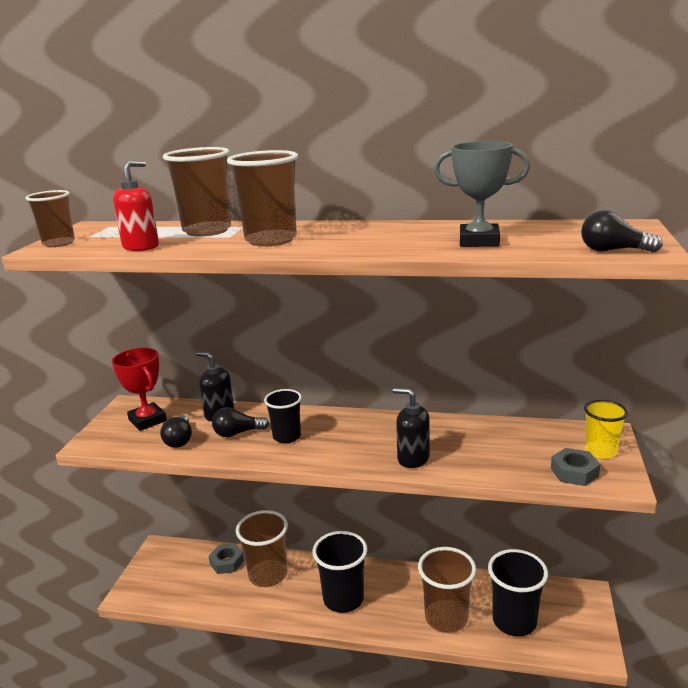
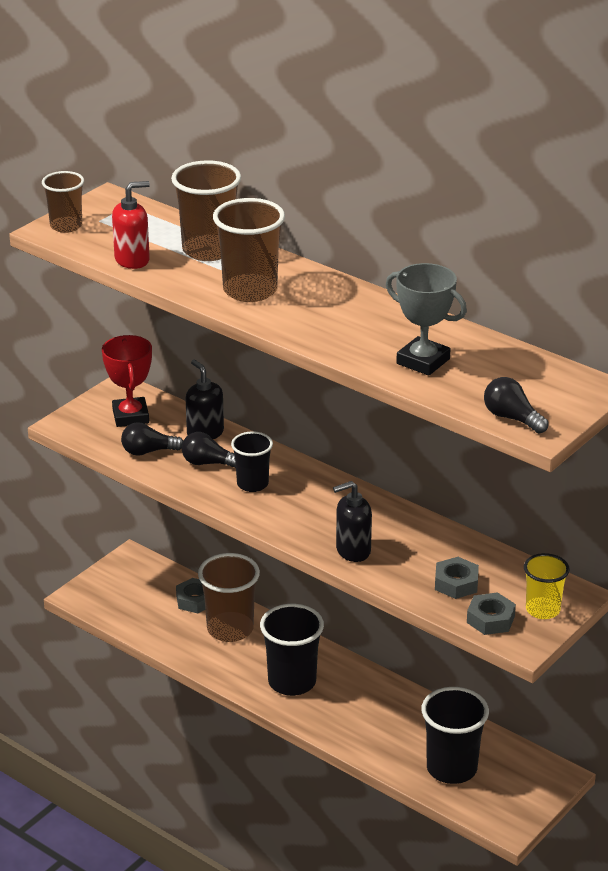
camera: 25 degrees right, 10 degrees up
black light bulb [160,415,192,448] -> black light bulb turned 60 degrees clockwise [121,422,183,456]
black soap dispenser [393,388,430,468] -> black soap dispenser turned 75 degrees counterclockwise [333,481,372,562]
brown cup [418,547,476,633] -> none
none -> grey nut [435,557,479,599]

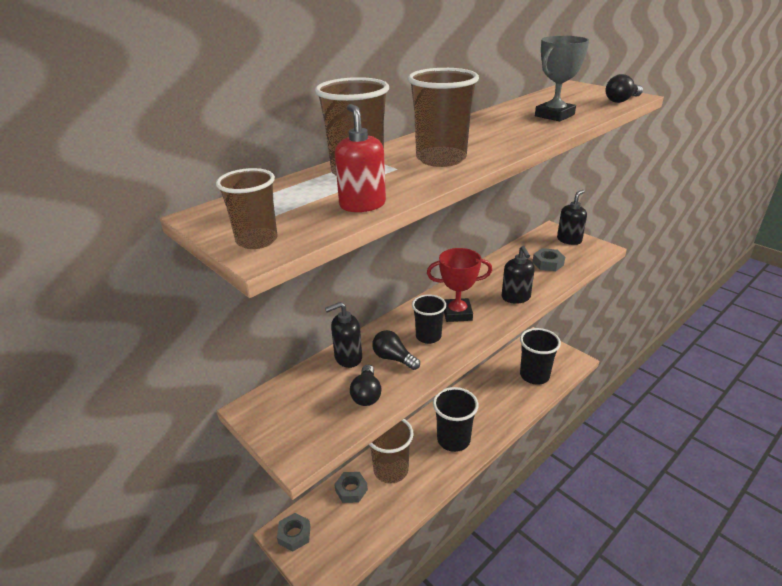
camera: 80 degrees left, 0 degrees up
red trophy [102,335,152,427] -> red trophy moved to [427,248,492,322]
black light bulb [182,432,236,468] -> black light bulb turned 105 degrees clockwise [372,330,420,370]
grey nut [467,592,516,635] -> grey nut moved to [277,513,310,551]
yellow cup [524,553,570,619] -> black soap dispenser [557,190,587,245]

